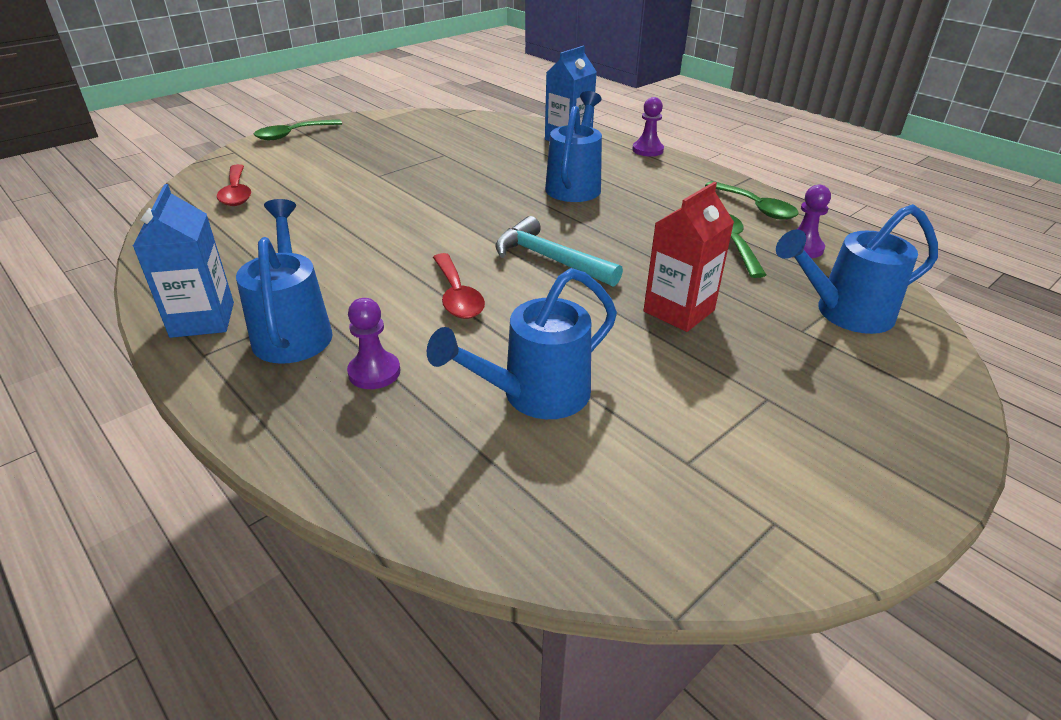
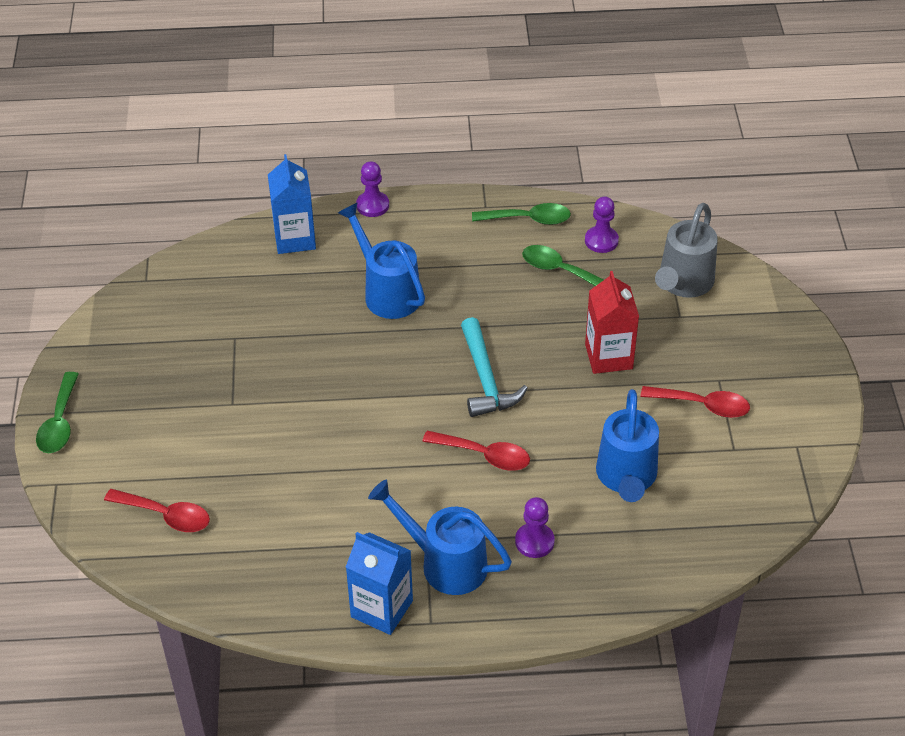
camera: 50 degrees left, 10 degrees up
turquoise hammer [495,216,623,287] -> turquoise hammer turned 90 degrees counterclockwise [461,317,528,417]
blue watering can [776,204,938,334] -> grey watering can [655,203,718,298]
none -> red spoon [640,386,750,418]

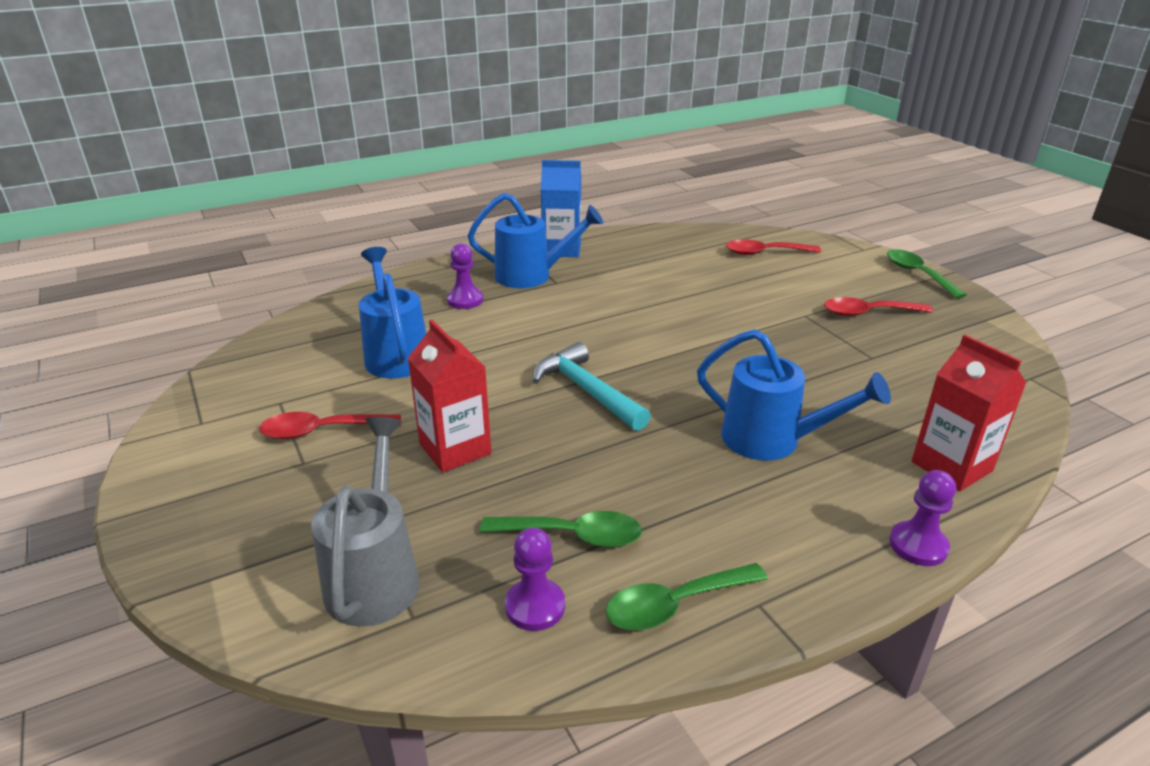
camera: 155 degrees right, 15 degrees down
blue carton [268,154,316,254] -> red carton [912,335,1026,491]
red spoon [422,431,530,471] -> red spoon moved to [824,297,933,317]

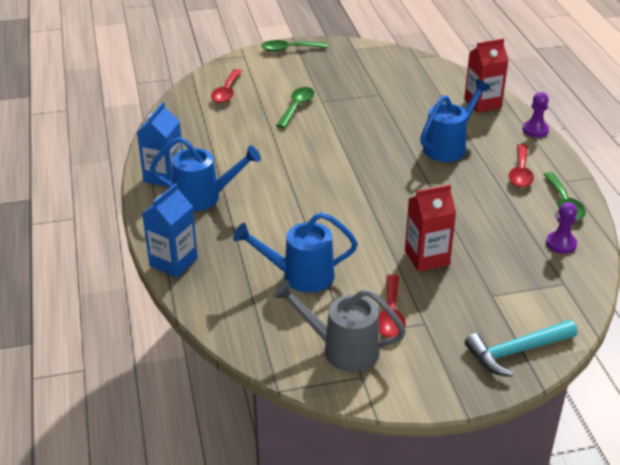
camera: 75 degrees left, 5 degrees up
grey watering can [311,417,420,627] -> grey watering can moved to [273,280,406,372]
purple pawn [447,244,483,309] -> none
blue watering can [468,193,603,288] -> blue watering can turned 75 degrees clockwise [150,137,261,211]
green spoon [480,511,642,548] -> green spoon moved to [276,87,314,128]
turquoise hammer [533,342,651,431] -> turquoise hammer moved to [465,320,577,377]
red spoon [824,297,933,317] -> red spoon moved to [509,144,534,187]
none -> blue carton [142,183,198,278]

